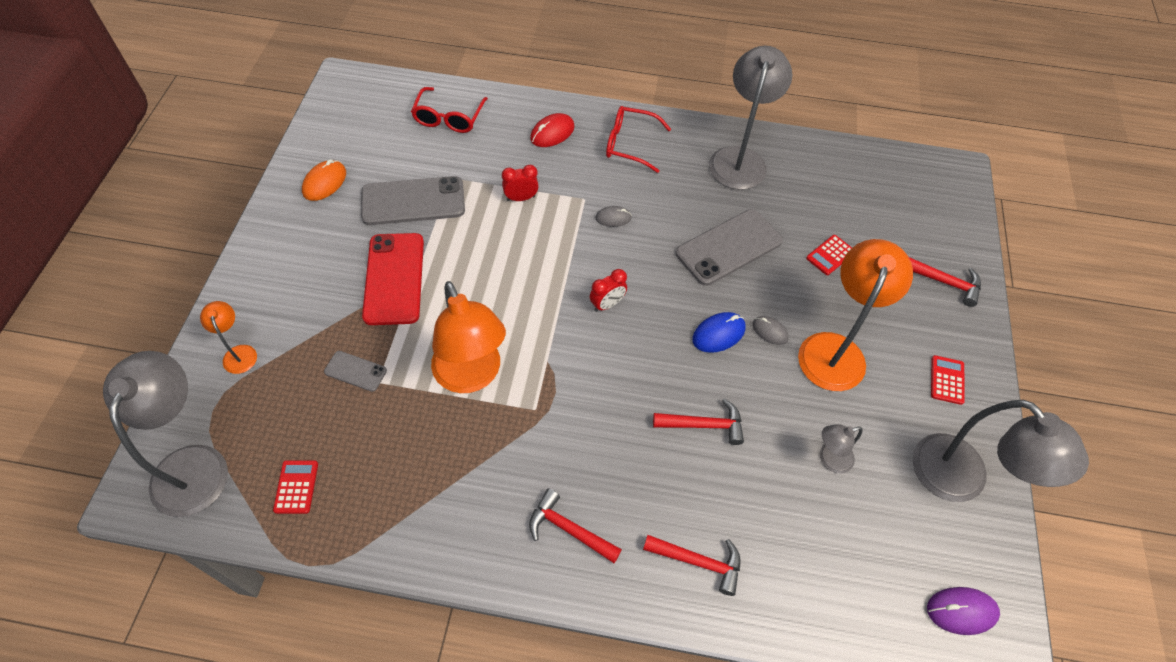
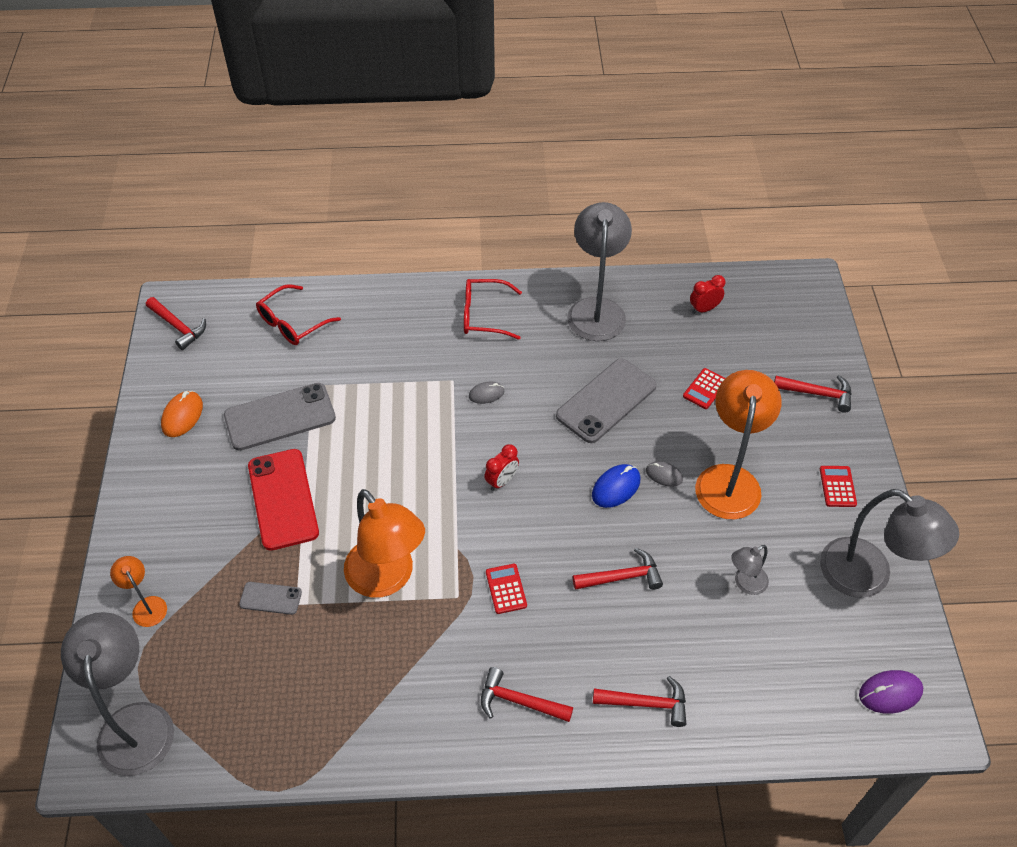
camera: 10 degrees left, 5 degrees down
red calculator [273,460,318,514] -> red calculator moved to [486,564,527,614]
red glasses [411,87,488,133] -> red glasses turned 45 degrees clockwise [256,284,341,345]
red clock [502,165,539,201] -> red clock moved to [690,275,725,314]
red mouse [530,113,575,147] -> none
none -> red hammer [146,297,206,350]

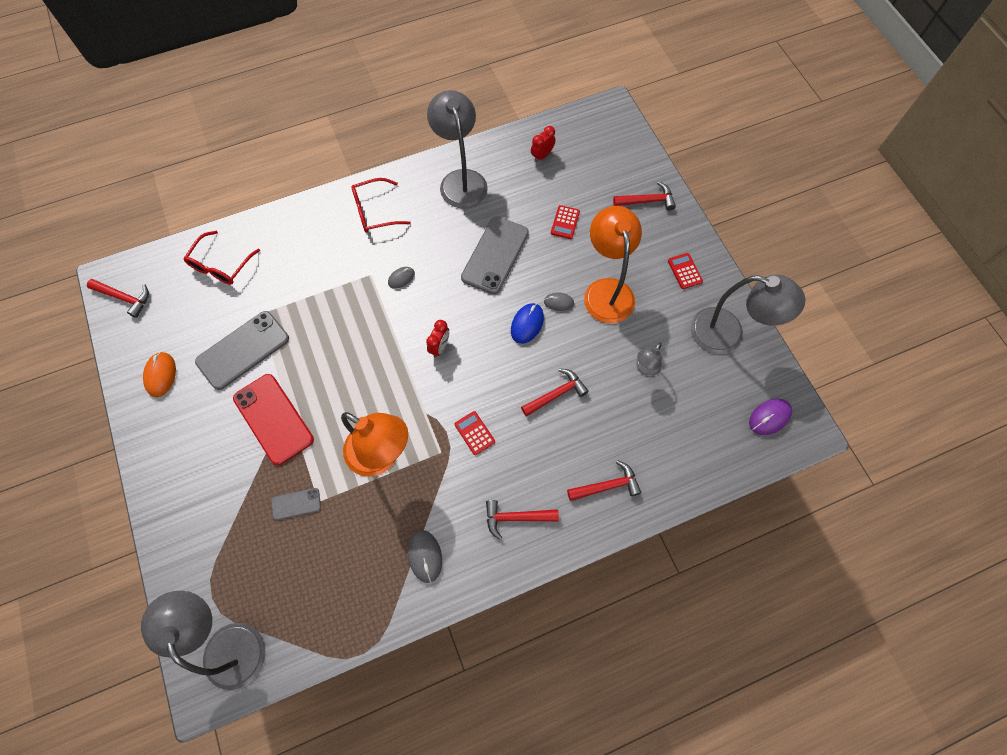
camera: 20 degrees left, 15 degrees up
orange lamp [110,556,167,627] -> none
none -> grey mouse [407,530,442,583]

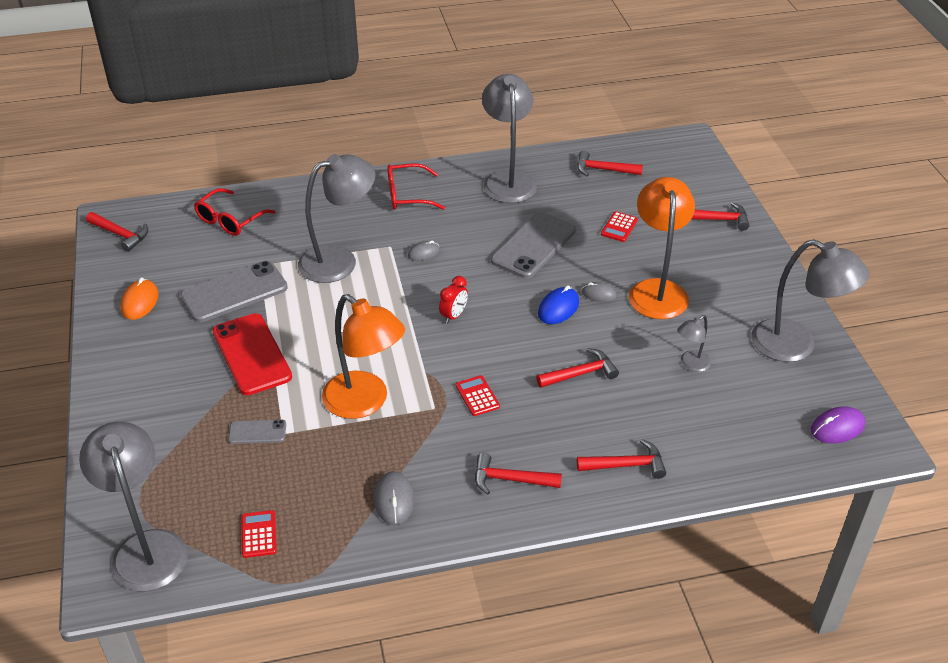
camera: 10 degrees right, 25 degrees down
red clock [531,126,556,162] -> red hammer [577,150,643,176]
red calculator [668,253,703,289] -> red calculator moved to [241,510,277,558]
none -> grey lamp [298,154,376,283]

